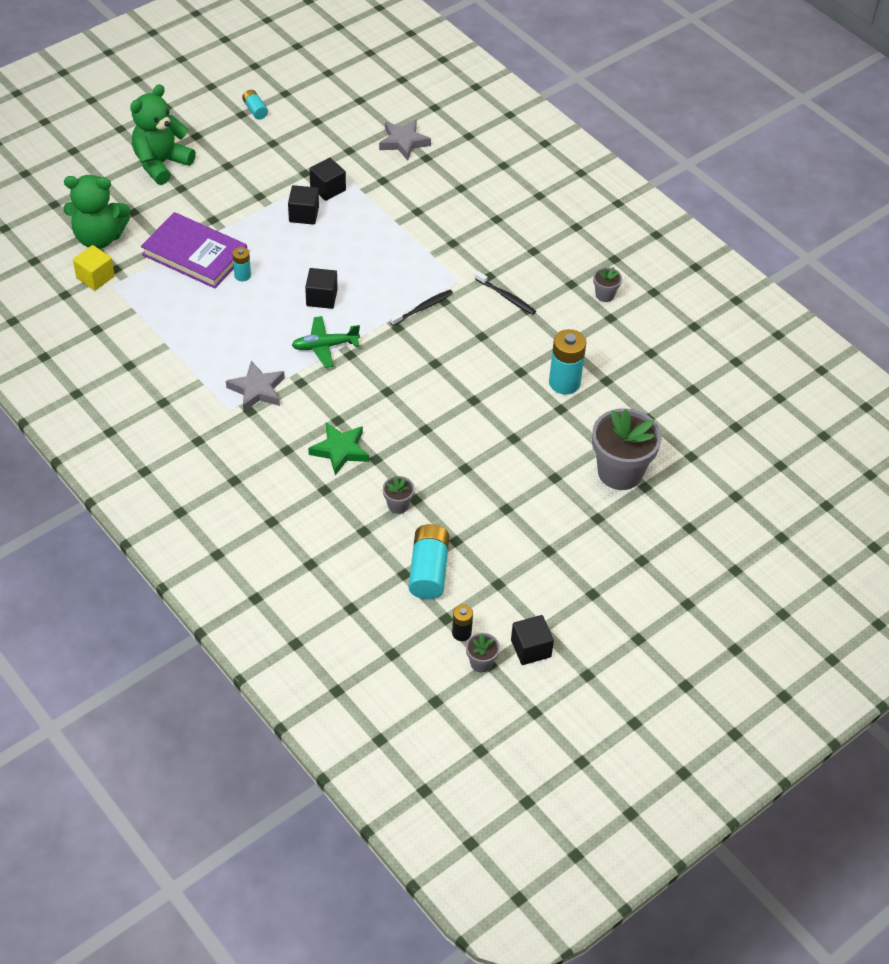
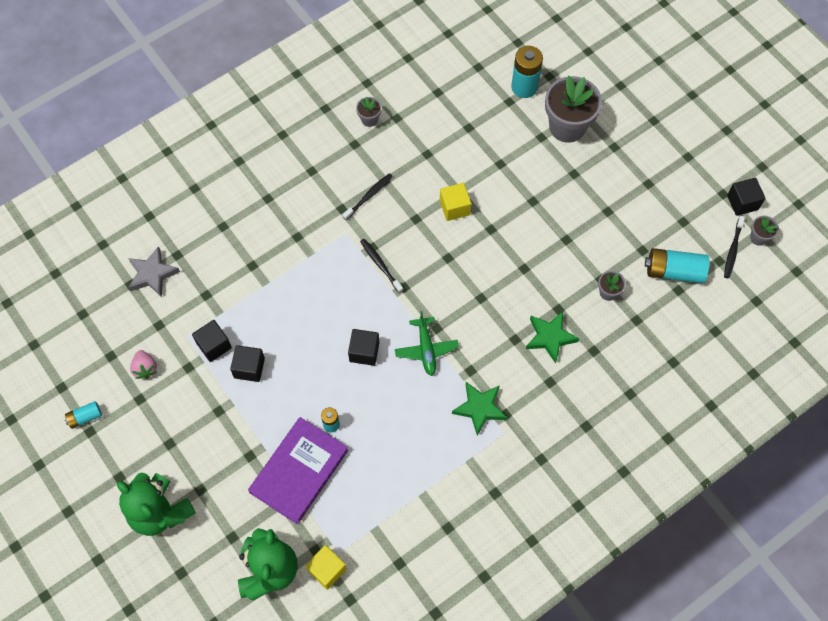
camera: 85 degrees left, 15 degrees up
grey star [226,361,285,412] -> green star [452,382,507,436]
black battery [452,604,473,641] -> black toothbrush [724,216,745,278]
turquoise battery [549,329,587,395] -> turquoise battery moved to [511,46,543,98]
none -> pink strawberry [130,350,157,379]
none -> yellow cube [440,183,471,221]

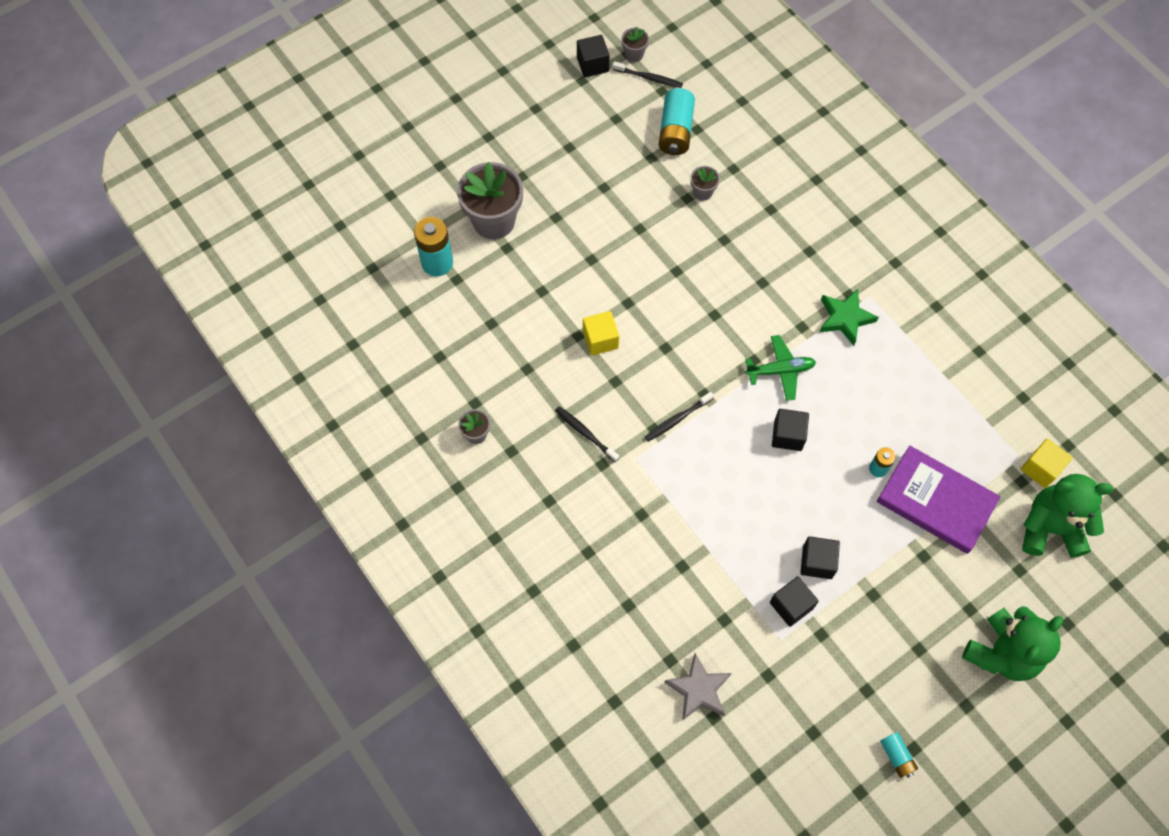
camera: 90 degrees left, 0 degrees up
pink strawberry [130,350,157,379] -> none
green star [526,312,579,364] -> none

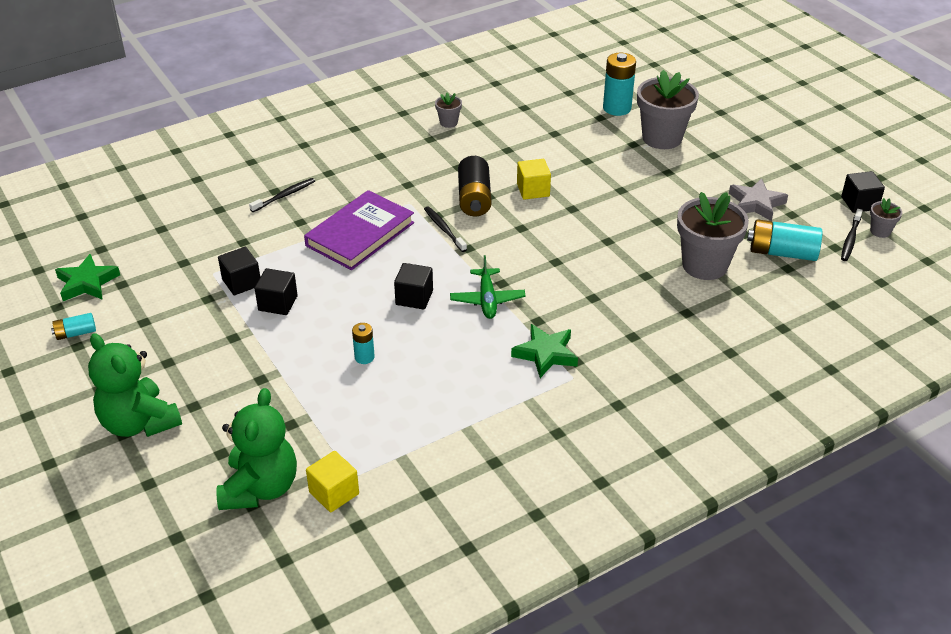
camera: 95 degrees right, 25 degrees down
black toothbrush [555,406,619,462] -> black toothbrush moved to [249,178,315,212]
grey star [664,653,732,721] -> grey star moved to [729,178,788,221]
grey flower pot [690,166,720,201] -> grey flower pot [677,192,749,280], size x2.18
purple book [877,446,1001,554] -> purple book moved to [304,190,414,270]
none -> green star [55,254,120,301]
none -> black battery [458,156,492,216]

